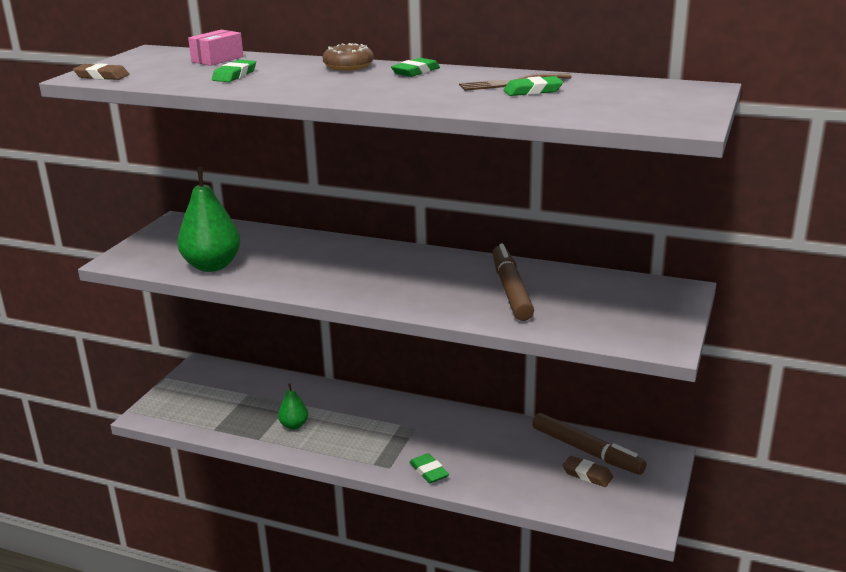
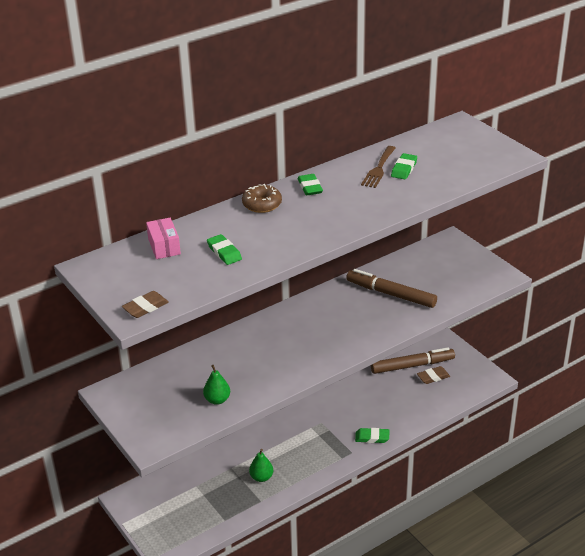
camera: 55 degrees left, 10 degrees up
green pear [177,167,241,272] -> green pear [203,365,230,405], size x0.53

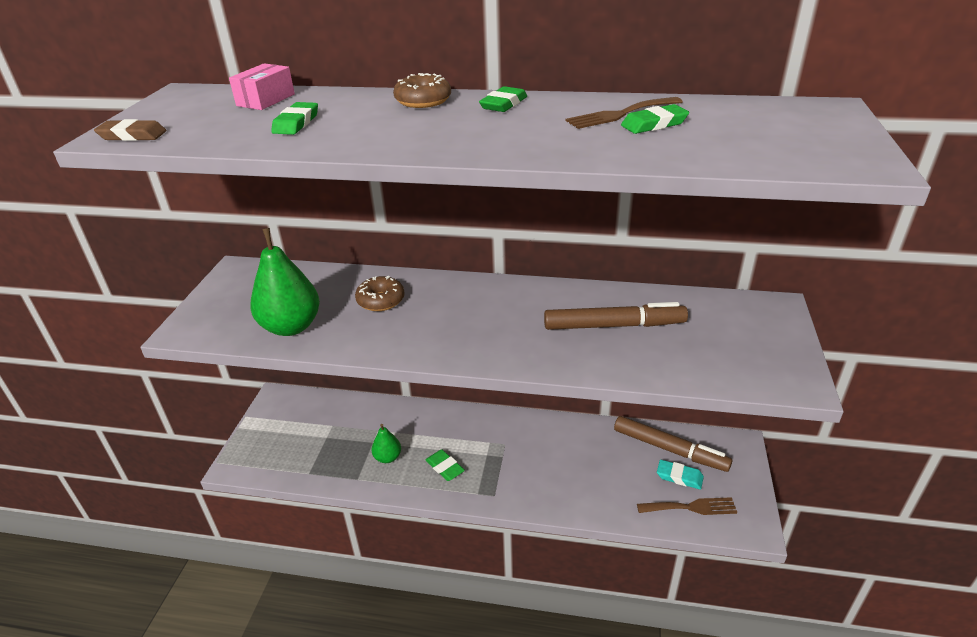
camera: 45 degrees right, 0 degrees up
green pear [203,365,230,405] -> green pear [250,228,320,336], size x1.88
brown marker [346,269,437,308] -> brown marker turned 105 degrees clockwise [544,302,688,330]
green eraser [355,428,389,443] -> green eraser moved to [426,449,465,481]
brown eraser [417,366,450,384] -> turquoise eraser [657,460,704,490]
none -> brown donut [355,276,405,311]
none -> brown fork [637,497,737,515]

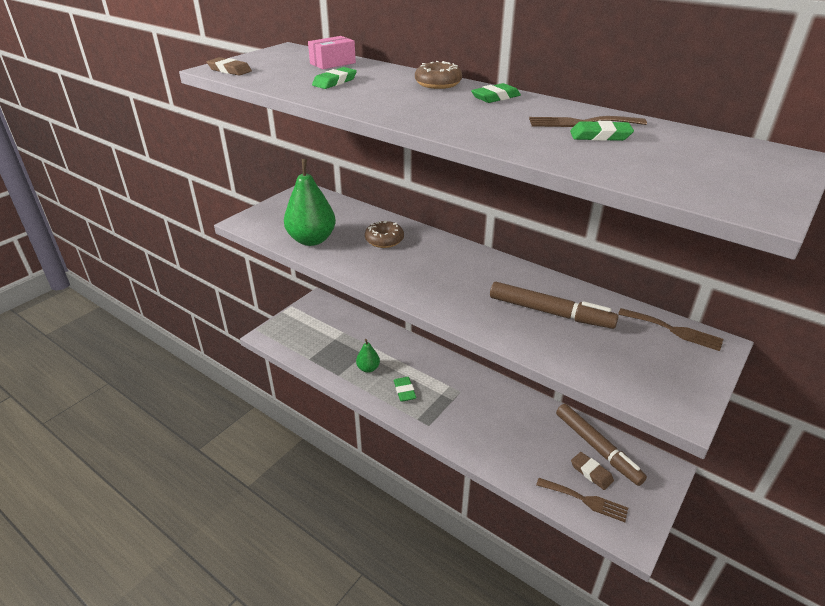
camera: 25 degrees right, 0 degrees up
turquoise eraser [657,460,704,490] -> brown eraser [571,452,614,490]
none -> brown fork [618,308,723,351]

